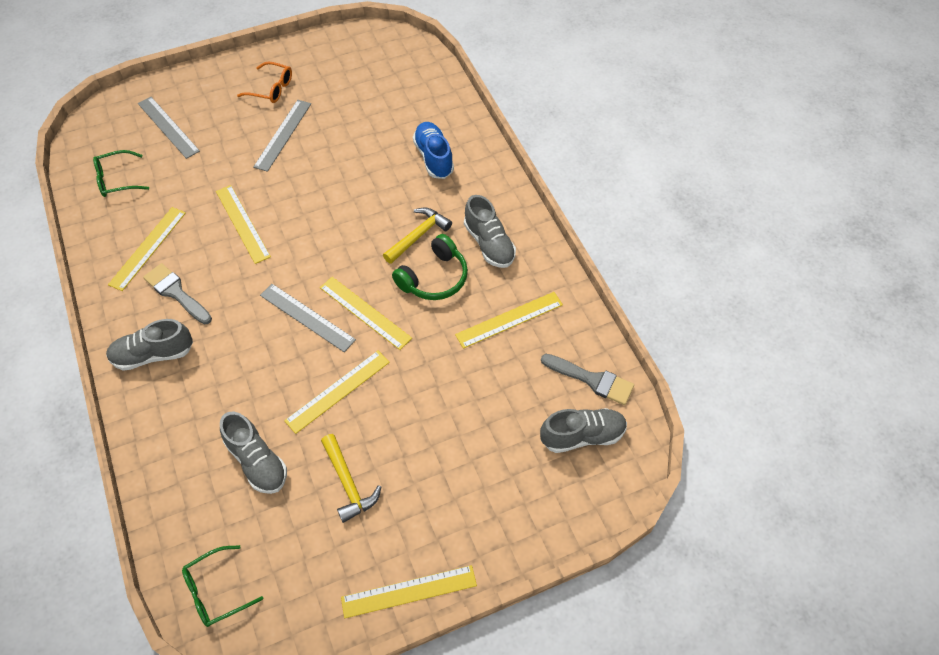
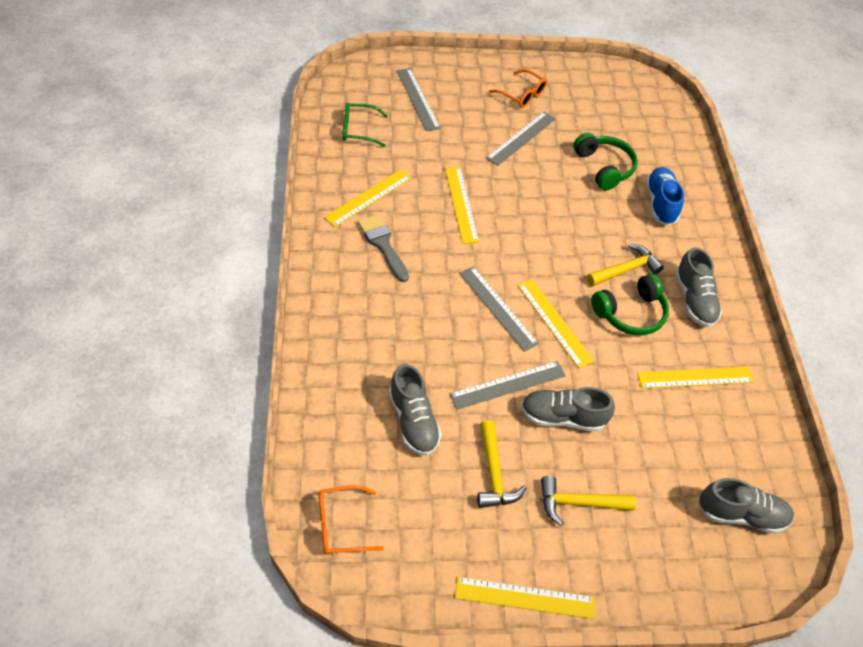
camera: 15 degrees right, 5 degrees down
grey shoe [106,319,193,371] -> grey shoe moved to [521,387,615,432]
green glasses [182,545,263,627] -> orange glasses [318,485,384,555]
yellow ruler [284,351,390,434] -> grey ruler [450,361,566,410]
grey brush [541,354,634,405] -> none
none -> yellow hammer [541,476,636,526]
none -> green headphones [573,133,638,190]

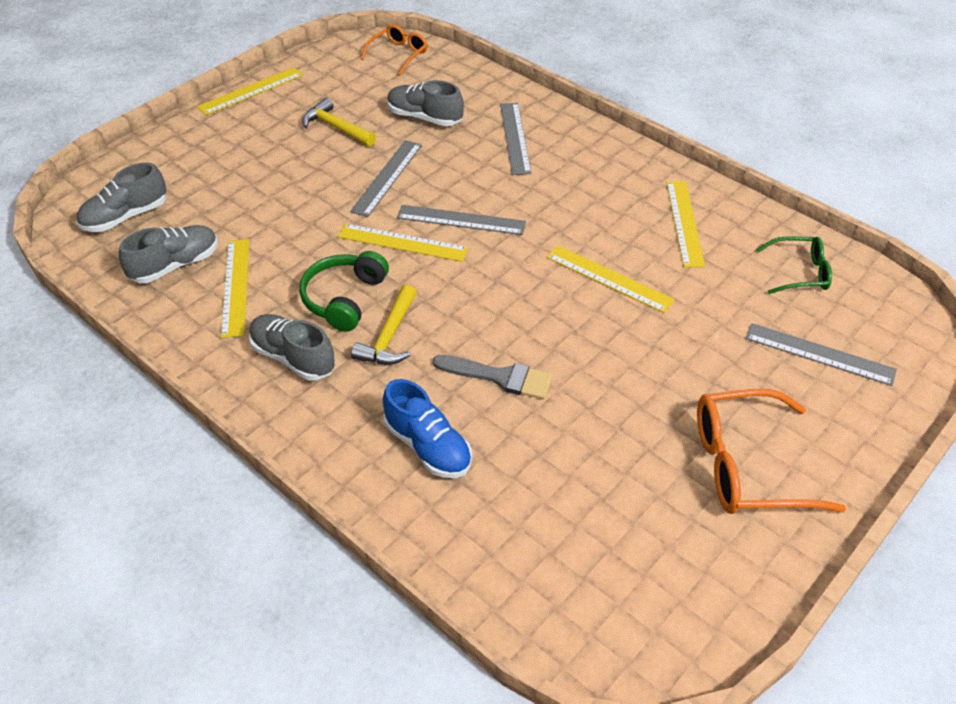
camera: 140 degrees right, 5 degrees down
green glasses [343,103,388,147] -> green glasses turned 45 degrees clockwise [756,236,832,294]
grey brush [358,214,409,282] -> grey brush moved to [433,355,553,400]
grey ruler [486,112,556,166] -> grey ruler moved to [500,103,531,175]
orange glasses [489,69,547,108] -> orange glasses [697,389,846,514], size x1.69
grey shoe [521,387,615,432] -> grey shoe moved to [119,225,218,283]
yellow hammer [541,476,636,526] -> none
green headphones [573,133,638,190] -> none
yellow ruler [637,367,754,389] -> yellow ruler turned 45 degrees counterclockwise [221,239,250,338]

